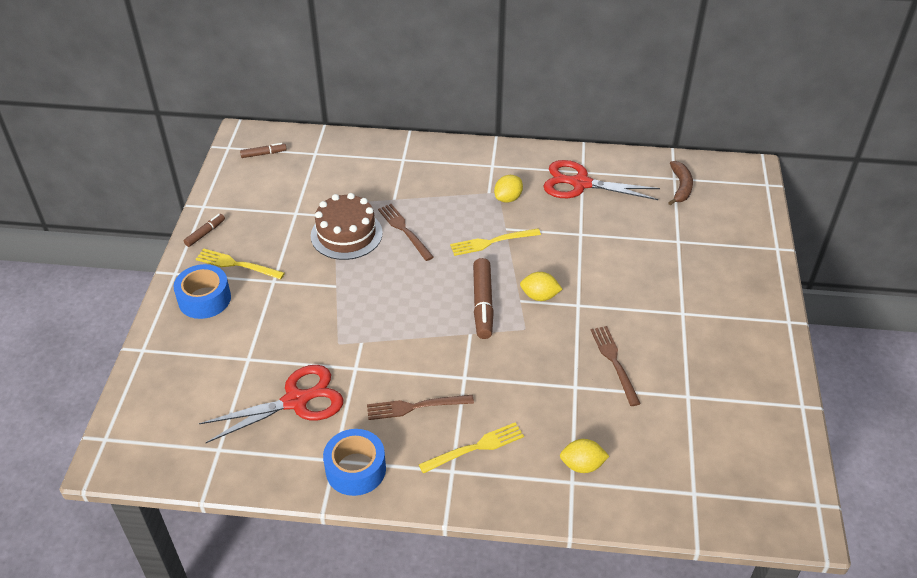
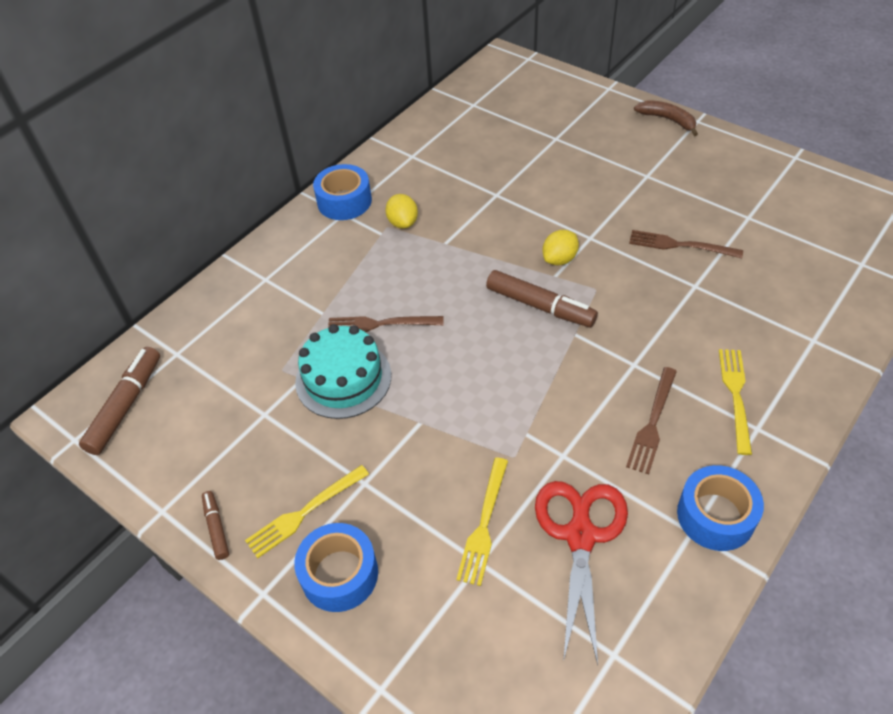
camera: 55 degrees left, 5 degrees up
brown marker [240,143,287,158] -> brown marker [79,347,160,455], size x1.84
brown cake [311,193,383,260] -> turquoise cake [295,324,391,419]
yellow fork [450,228,541,256] -> yellow fork moved to [456,458,508,586]
red scissors [543,160,660,200] -> none
yellow lemon [560,439,609,473] -> none
brown banana [668,161,693,205] -> brown banana moved to [634,100,698,136]
none -> blue tape [313,164,372,220]

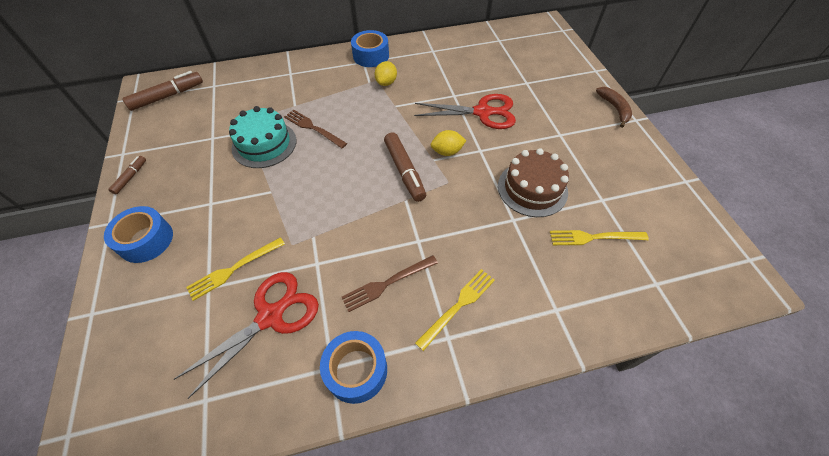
camera: 35 degrees right, 5 degrees up
yellow fork [245,465,369,558] -> yellow fork moved to [550,230,649,245]
brown fork [629,230,743,258] -> brown cake [498,148,569,217]
none -> red scissors [414,94,516,129]

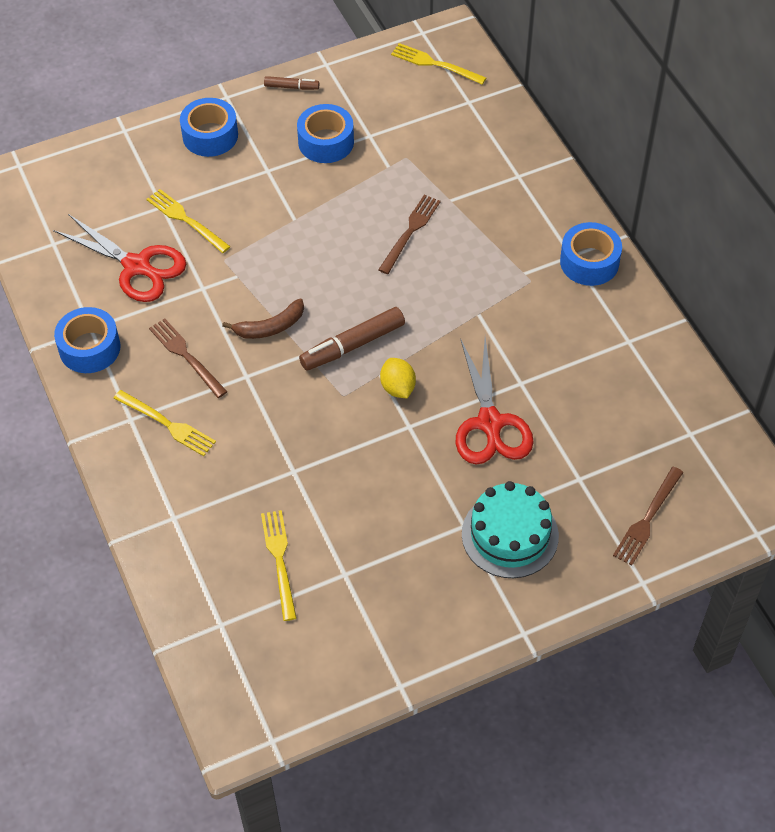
camera: 80 degrees right, 0 degrees up
brown marker [122,71,203,111] -> yellow fork [391,43,486,84]
turquoise cake [229,106,296,168] -> turquoise cake moved to [462,481,559,578]
yellow lemon [375,61,397,86] -> none
brown cake [498,148,569,217] -> none
brown banana [596,87,632,128] -> brown banana moved to [222,298,304,339]
none -> blue tape [297,104,354,163]
none -> brown fork [613,467,684,566]

